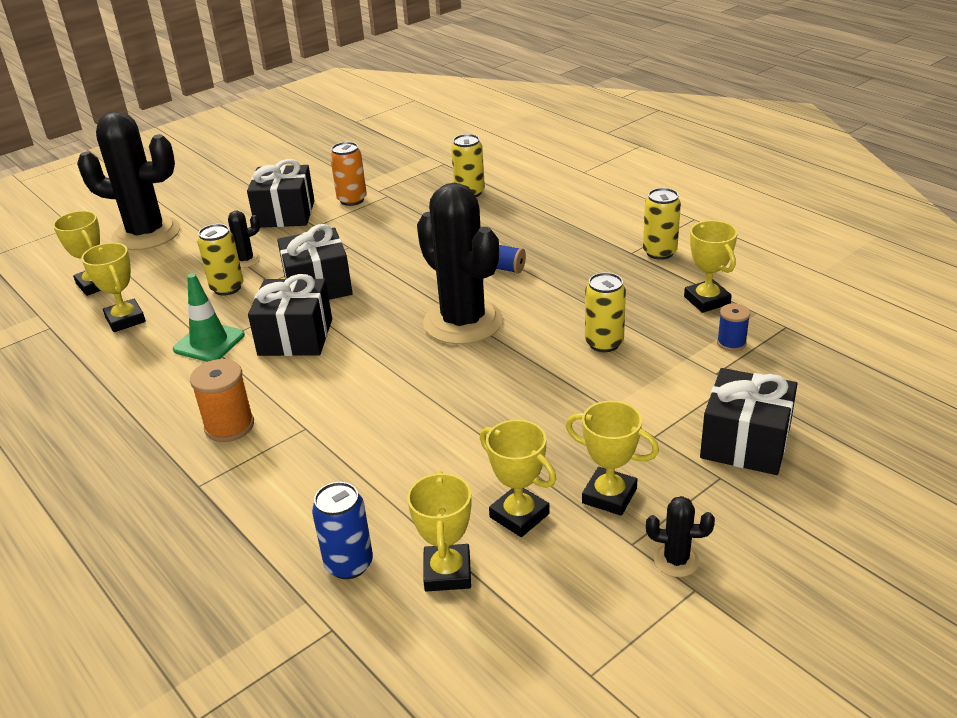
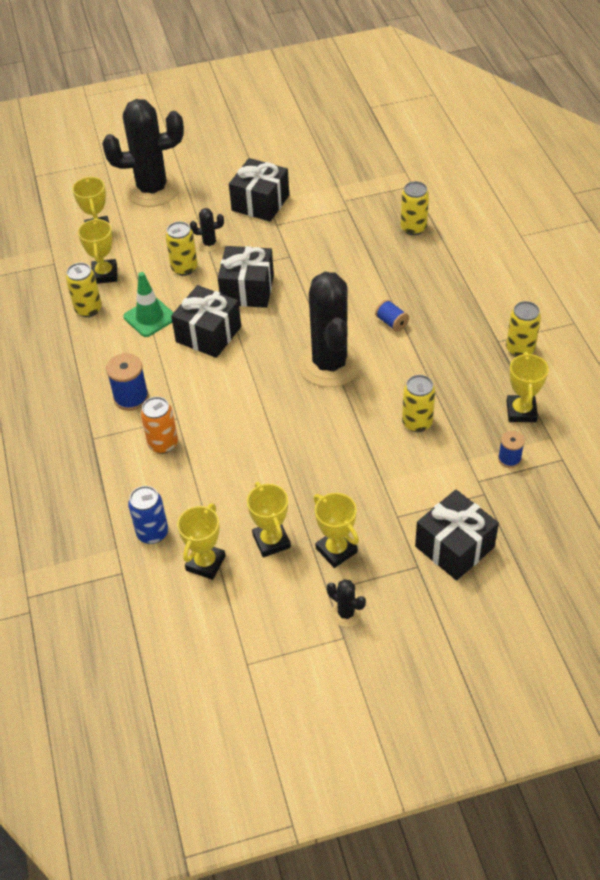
camera: 25 degrees right, 15 degrees up
black cactus [77,112,180,250] -> black cactus turned 45 degrees counterclockwise [102,99,184,207]
orange spool [190,359,254,442] -> blue spool [106,353,149,411]
orange can [330,142,367,206] -> orange can moved to [141,397,178,454]
none -> yellow can [66,263,102,317]

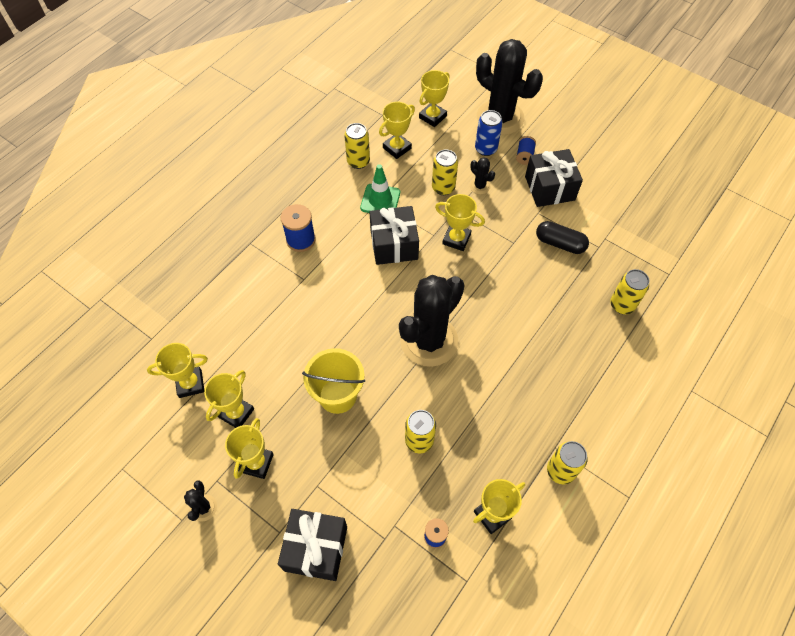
camera: 50 degrees right, 10 degrees up
blue can [128,486,168,544] -> blue can moved to [475,110,503,156]
orange can [141,397,178,454] -> none
black gift [218,246,274,308] -> yellow trophy [435,194,485,251]
blue spool [375,299,409,332] -> blue spool moved to [516,136,536,165]
none -> yellow bucket [302,348,365,414]
none -> black capsule [536,221,589,254]

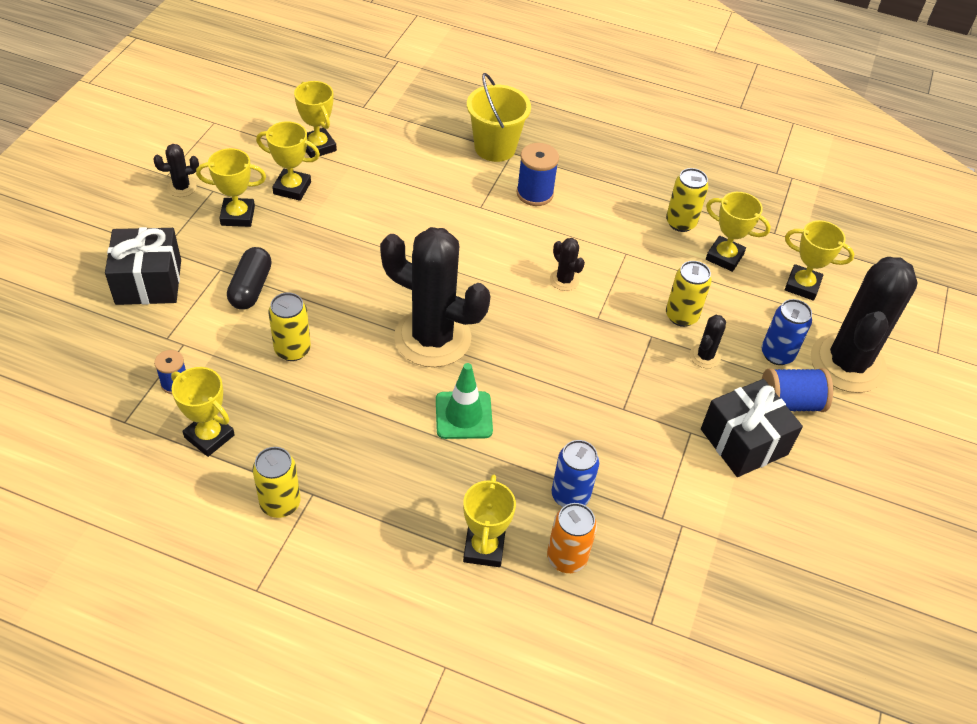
camera: 70 degrees right, 10 degrees down
yellow bucket [302,348,365,414] -> yellow bucket moved to [467,73,531,162]
green traffic cone [360,164,400,213] -> green traffic cone moved to [436,363,493,439]
black gift [370,206,419,265] -> black cactus [550,238,585,291]
yellow trophy [435,194,485,251] -> yellow trophy moved to [463,474,516,567]
blue spool [516,136,536,165] -> blue spool [762,368,833,412], size x1.62
black capsule [536,221,589,254] -> black capsule moved to [227,247,272,310]
yellow can [610,269,649,314] -> orange can [547,503,597,573]
none -> blue can [552,440,599,507]

